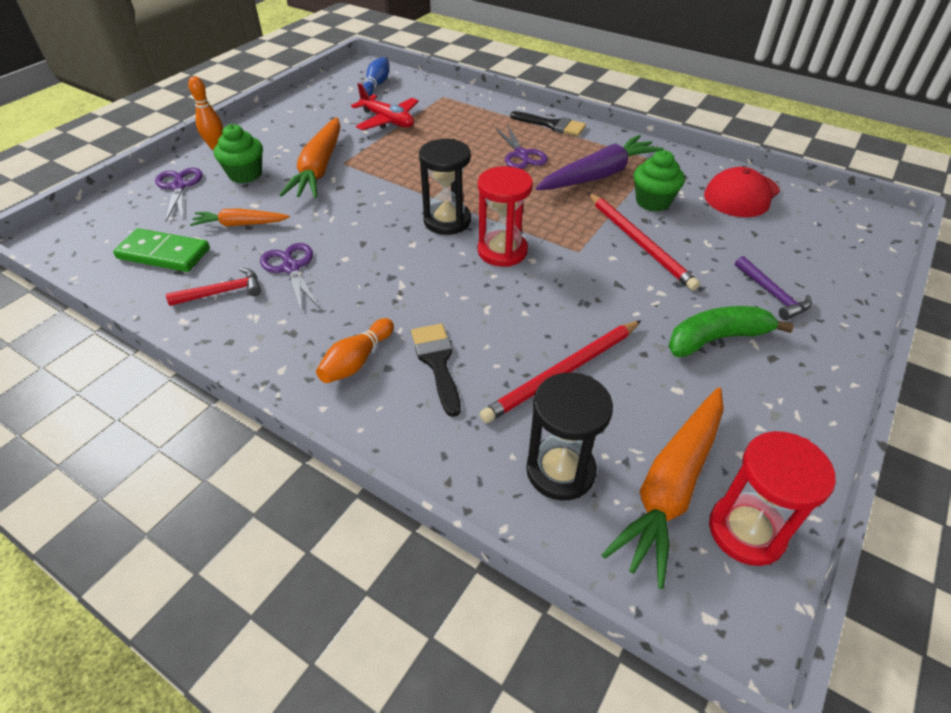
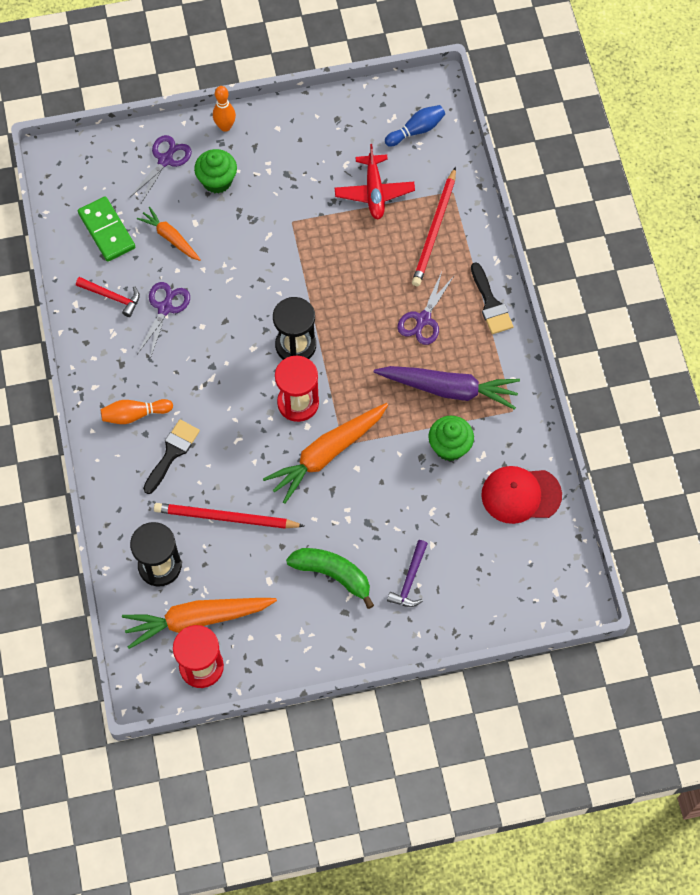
camera: 45 degrees right, 20 degrees up
orange carrot [280,117,341,198] -> orange carrot moved to [263,403,388,504]
red pencil [588,193,700,291] -> red pencil moved to [412,167,456,286]

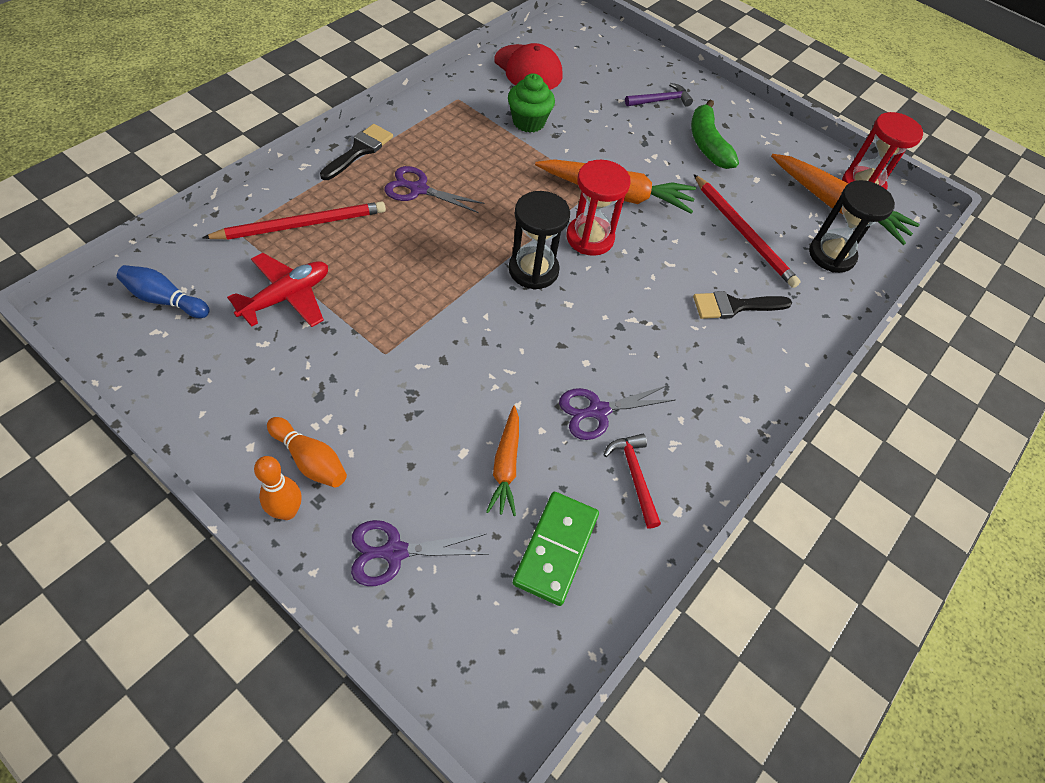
camera: 135 degrees left, 10 degrees down
orange bowling pin [101,399,173,424] -> orange bowling pin moved to [267,417,347,488]
green cupcake [194,149,237,194] -> none
purple carrot [374,366,520,410] -> none
purple scissors [397,272,455,345] -> purple scissors turned 150 degrees counterclockwise [384,166,484,213]

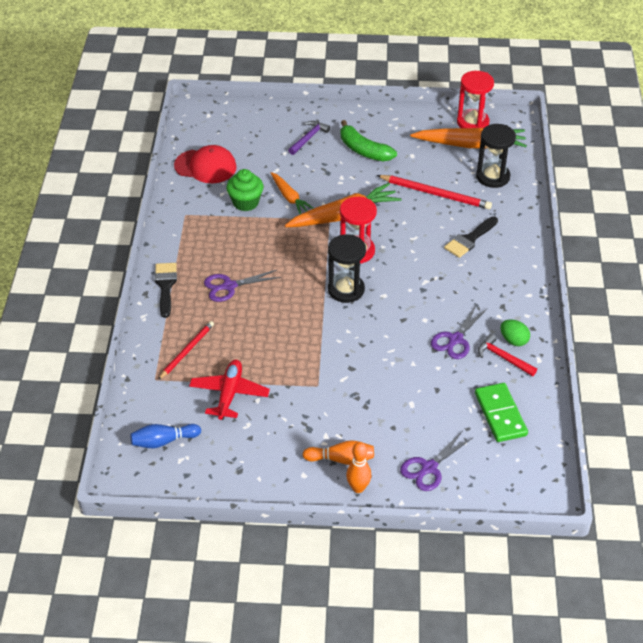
camera: 30 degrees left, 10 degrees down
red pencil [202,201,386,240] -> red pencil [158,321,214,380], size x0.66
orange carrot [486,406,519,516] -> orange carrot moved to [271,172,313,214]
none -> green egg [501,319,530,346]

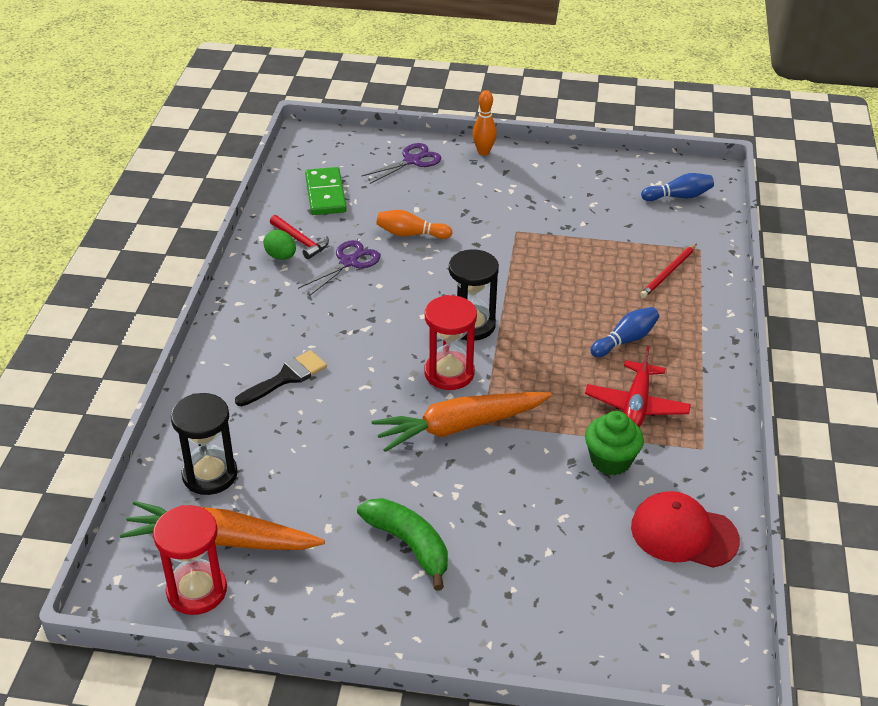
camera: 175 degrees left, 5 degrees down
black brush [155,263,177,318] -> none
red plane [189,360,270,420] -> red plane moved to [585,346,691,427]
purple scissors [204,270,281,302] -> blue bowling pin [591,307,659,357]
orange carrot [271,172,313,214] -> none
purple hammer [288,121,330,155] -> none
orange bowling pin [302,440,374,465] -> orange bowling pin moved to [376,210,452,239]
red pencil [377,175,492,209] -> none

